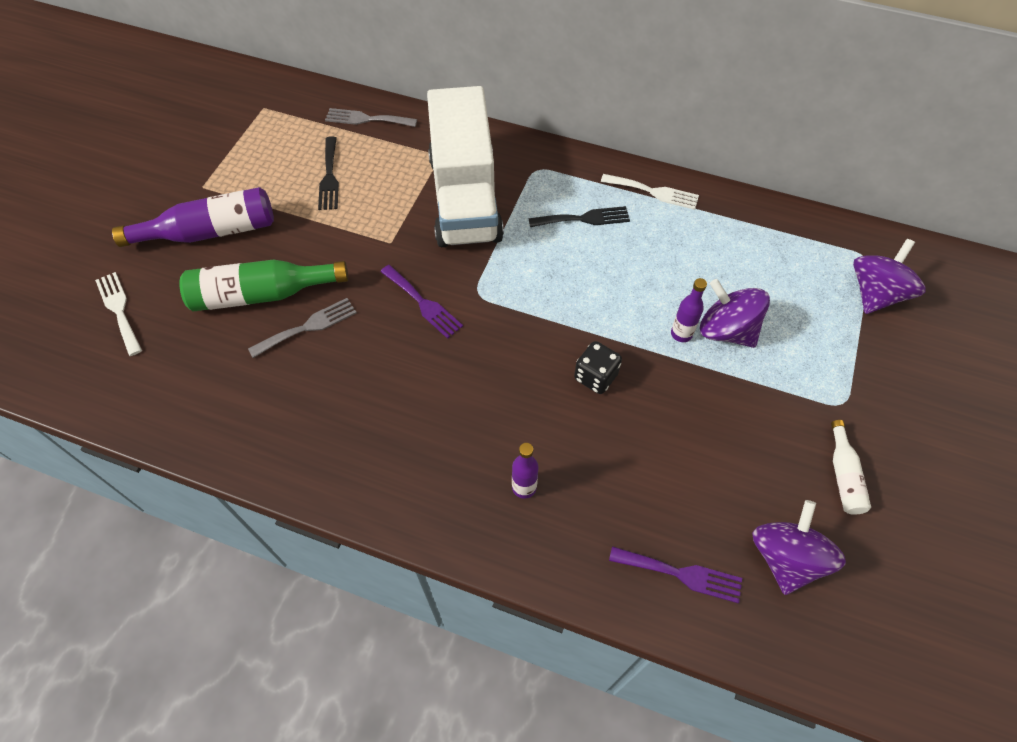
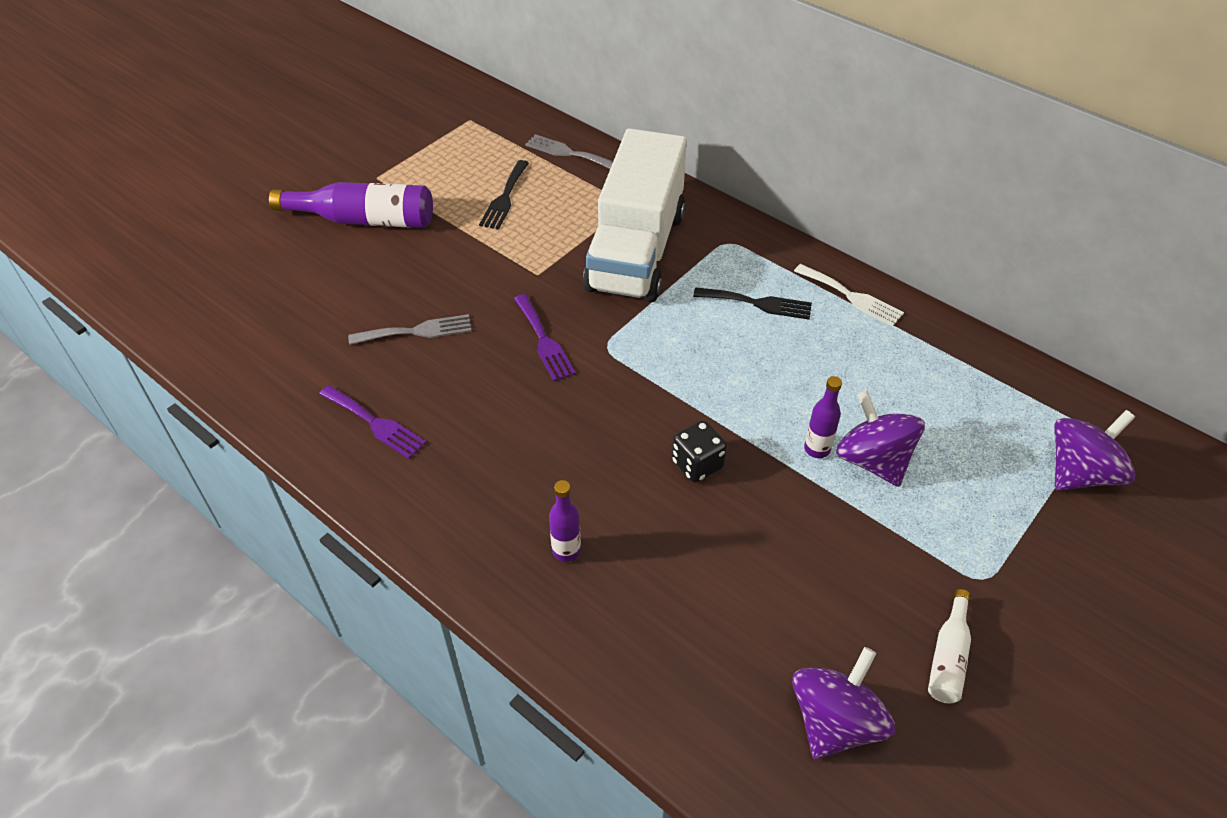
camera: 20 degrees right, 10 degrees down
white fork [95,272,142,356] -> none
green bottle [179,260,349,312] -> none
purple fork [609,546,742,603] -> purple fork moved to [319,385,426,459]

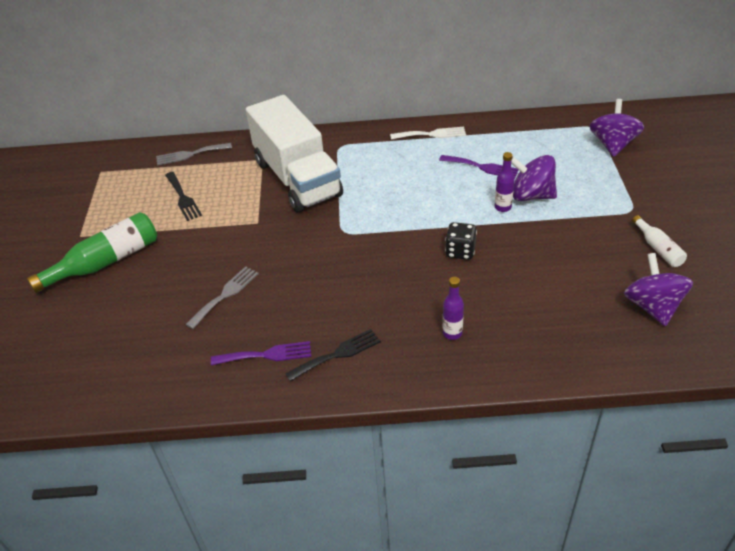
camera: 40 degrees left, 5 degrees down
purple bottle [269,182,433,228] -> green bottle [27,212,157,293]
purple fork [514,294,576,381] -> purple fork moved to [439,155,519,179]
black fork [693,287,812,320] -> black fork moved to [285,329,381,382]

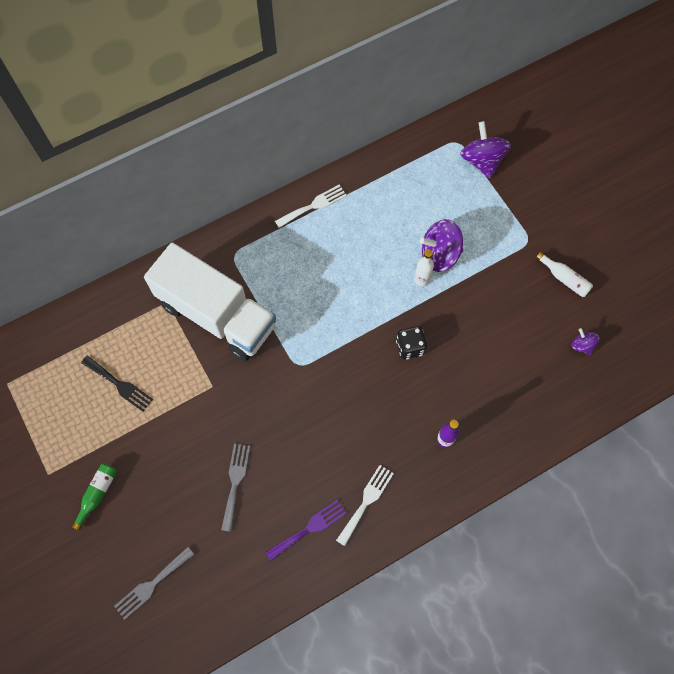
camera: 30 degrees left, 25 degrees up
green bottle [27,212,157,293] -> green bottle [72,463,117,531], size x0.53
grey fork [156,143,232,165] -> grey fork moved to [114,547,194,620]
black fork [285,329,381,382] -> white fork [336,465,394,546]
purple fork [439,155,519,179] -> none
purple bottle [495,152,515,212] -> white bottle [414,249,434,286]
purple spinning top [624,253,693,326] -> purple spinning top [571,328,600,355], size x0.52

